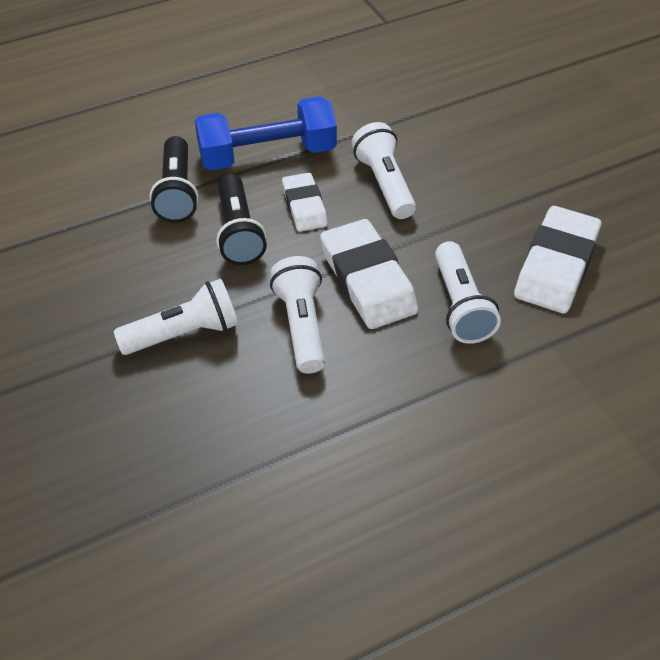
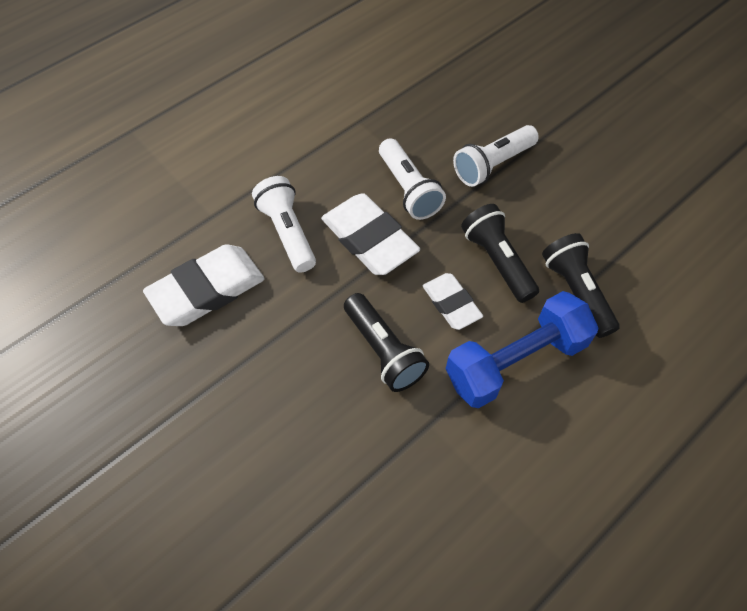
camera: 165 degrees right, 10 degrees up
white flashlight [352,122,416,219] -> black flashlight [344,293,429,392]
white eraser [514,206,601,313] -> white eraser turned 45 degrees clockwise [143,244,265,326]

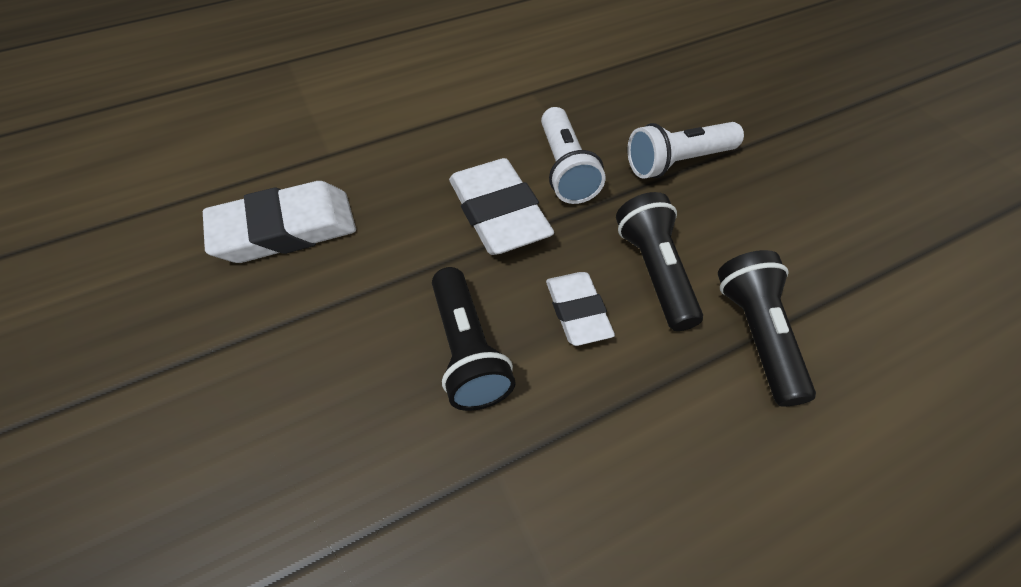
camera: 15 degrees right, 5 degrees down
white flashlight [252,176,316,273] -> none
blue dumbbell [446,291,599,408] -> none

